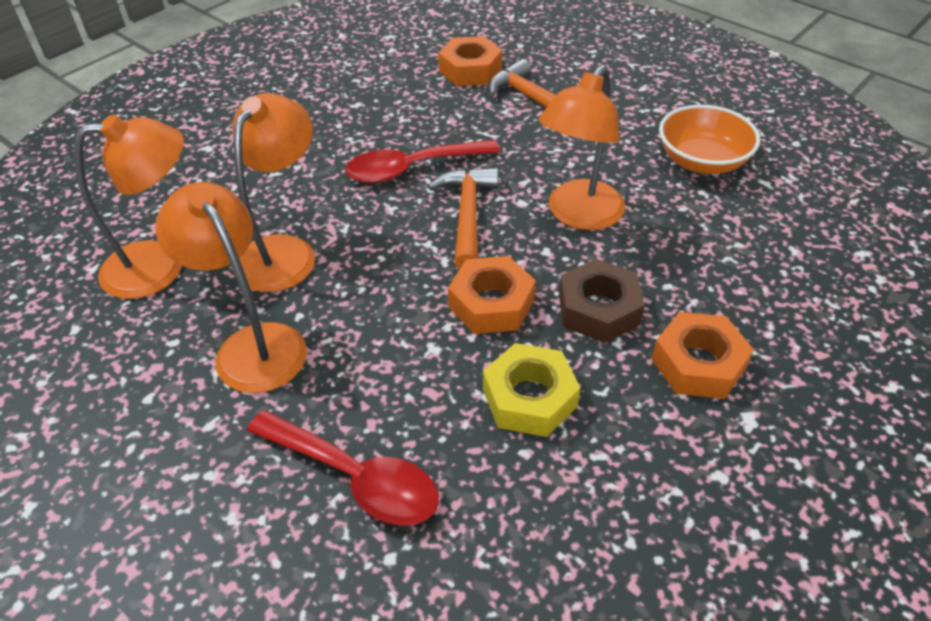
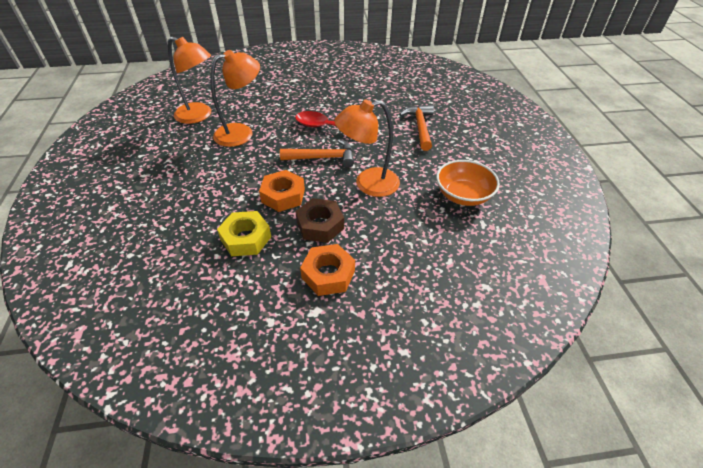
camera: 40 degrees right, 0 degrees up
orange lamp [155,182,307,393] -> none
red spoon [247,410,439,526] -> none
orange hammer [428,168,498,269] -> orange hammer turned 45 degrees clockwise [280,139,354,168]
orange nut [438,36,502,86] -> none

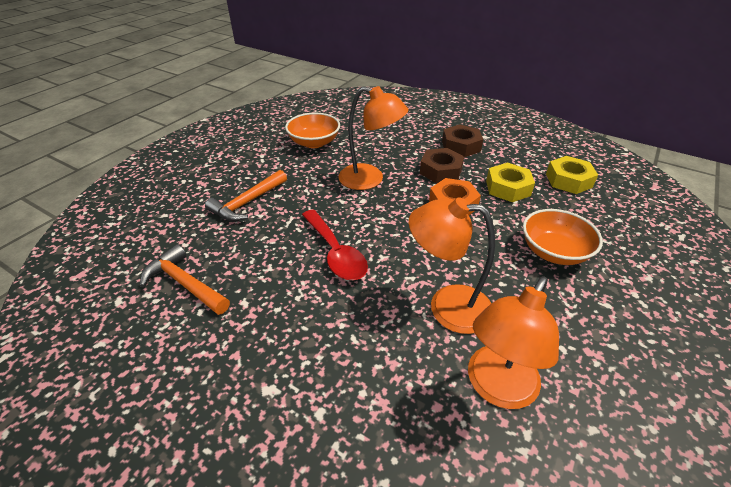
camera: 140 degrees left, 5 degrees down
orange lamp [168,36,211,124] -> orange lamp turned 120 degrees counterclockwise [468,276,559,409]
orange hammer [280,139,354,168] -> orange hammer moved to [140,244,230,315]
orange nut [300,244,355,296] -> brown nut [442,124,483,157]
none -> orange bowl [523,209,603,265]
none -> yellow nut [546,156,598,194]

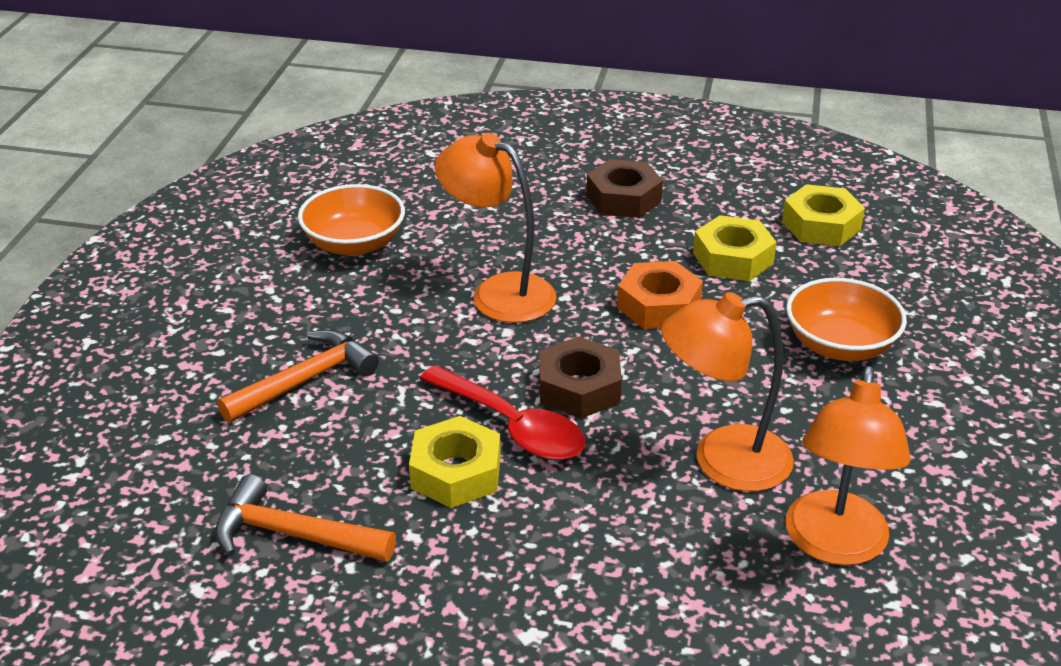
camera: 20 degrees left, 5 degrees down
orange hammer [205,170,287,221] -> orange hammer turned 150 degrees counterclockwise [217,330,379,423]
orange lamp [339,86,408,190] -> orange lamp turned 150 degrees counterclockwise [435,133,557,323]
brown nut [420,148,464,183] -> brown nut moved to [540,336,622,419]
none -> yellow nut [409,416,501,508]

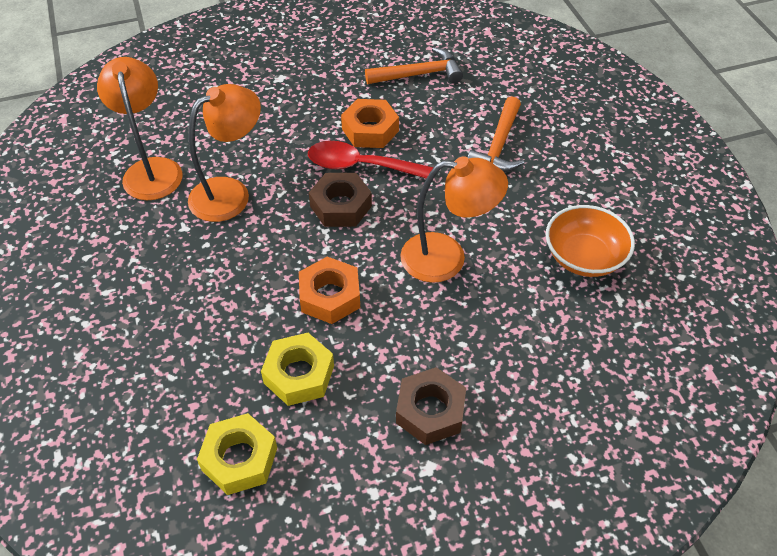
camera: 150 degrees right, 15 degrees up
yellow nut [409,416,501,508] -> orange nut [341,99,399,148]
orange bowl [786,278,907,361] -> none

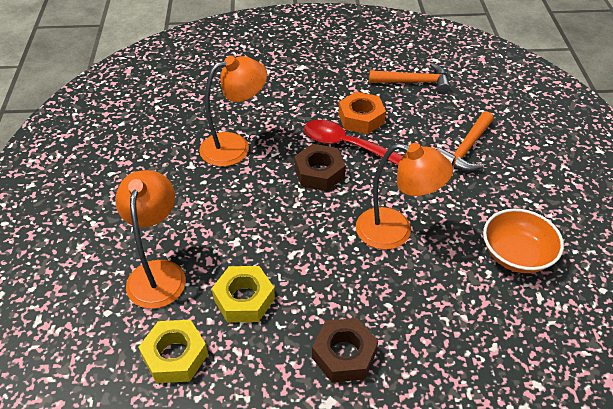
camera: 15 degrees right, 5 degrees down
orange lamp [97,57,183,200] -> orange lamp moved to [115,170,186,309]
orange nut [299,257,360,324] -> none

